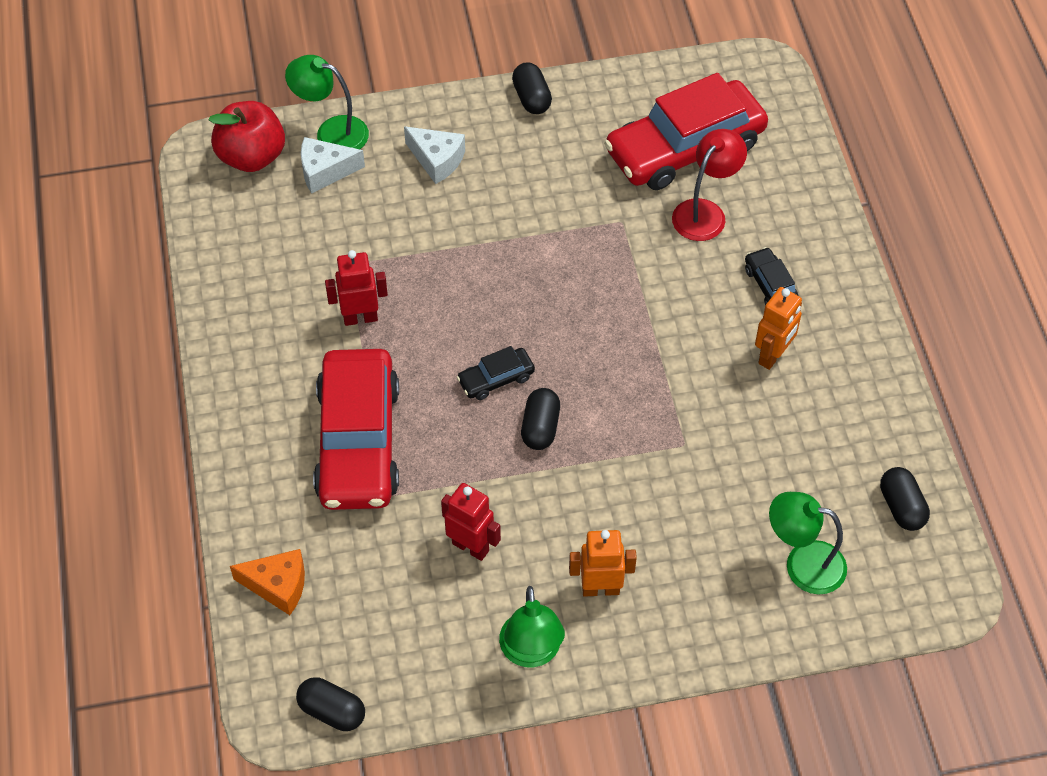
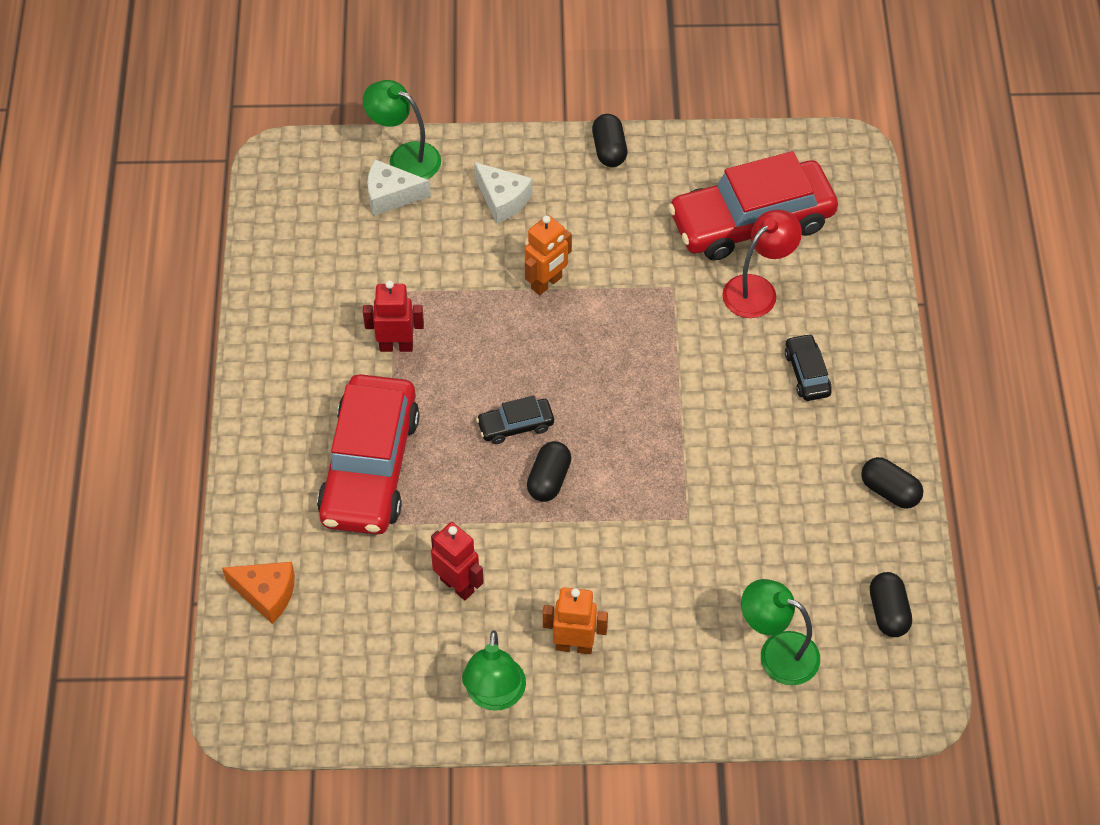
camera: 10 degrees right, 0 degrees up
red apple [209,101,285,172] -> none
black capsule [296,677,365,731] -> black capsule moved to [861,457,923,509]
orange robot [755,287,802,370] -> orange robot moved to [525,215,572,295]

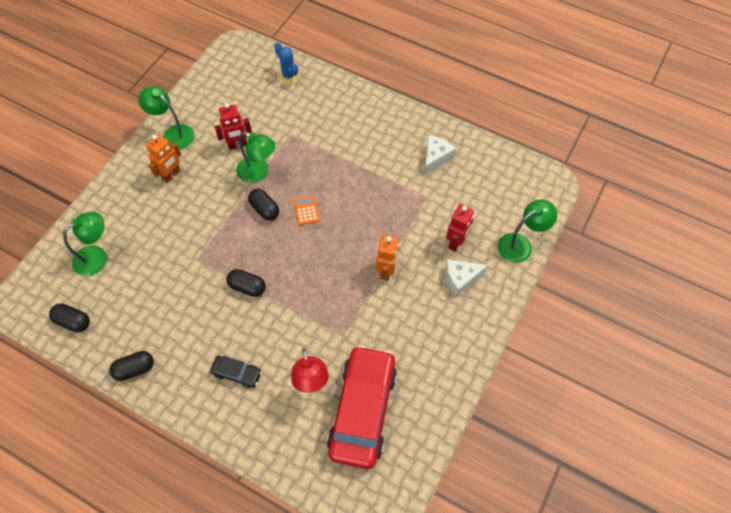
camera: 120 degrees right, 5 degrees up
orange cheese [222,562,295,624] -> blue cactus [274,42,301,85]
red car [317,374,420,535] -> none
red robot [363,280,424,352] -> red robot moved to [446,204,474,251]
white cheese [367,159,431,216] -> white cheese moved to [424,135,456,175]
black car [476,396,554,444] -> orange calculator [293,196,320,225]
orange robot [525,215,572,295] -> orange robot turned 150 degrees counterclockwise [376,235,399,281]
black capsule [592,114,627,167] -> black capsule moved to [227,269,266,297]
none -> green lamp [236,132,275,183]

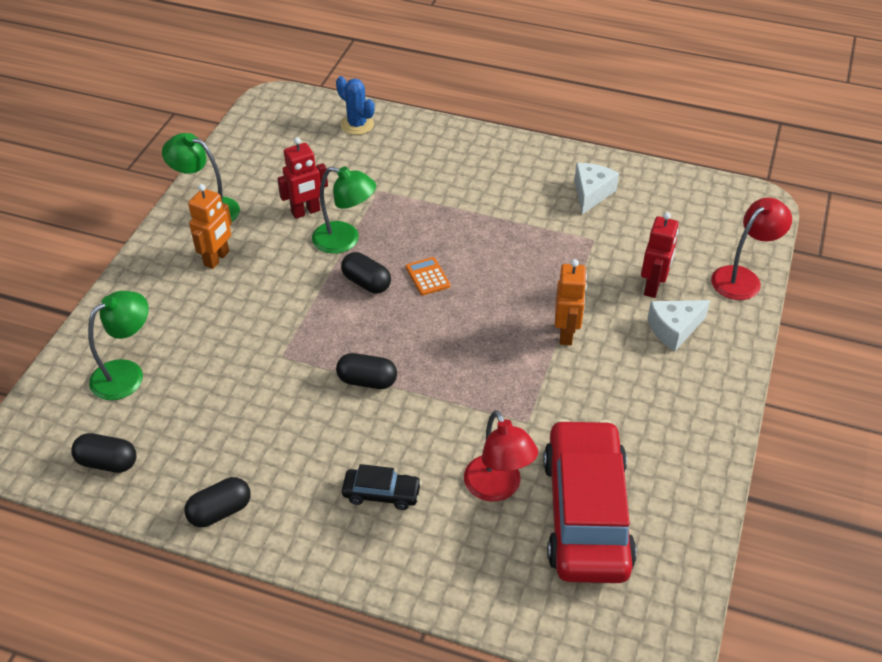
camera: 10 degrees left, 15 degrees down
green lamp [498,199,557,263] -> red lamp [711,198,792,300]

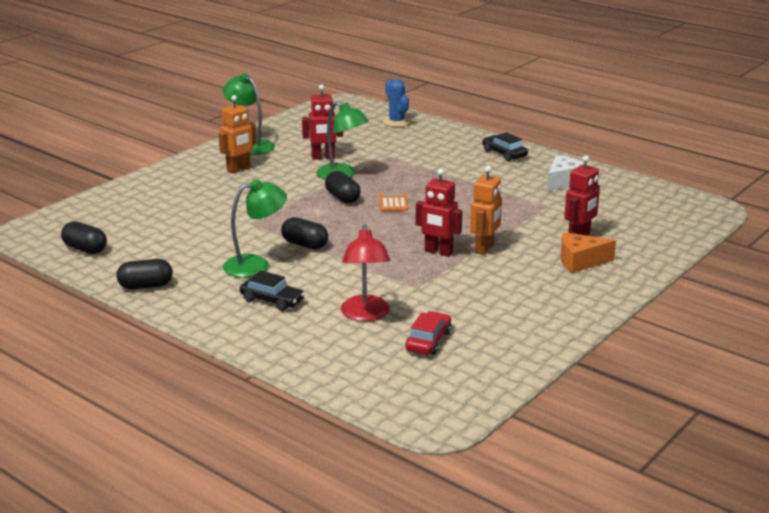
camera: 20 degrees right, 20 degrees down
green lamp [88,291,149,400] -> green lamp moved to [223,179,287,278]
red car [543,419,637,583] -> red car [405,311,451,355], size x0.43
white cheese [647,300,710,351] -> orange cheese [560,232,616,273]
red lamp [711,198,792,300] -> none
none -> red robot [415,169,462,257]
none -> black car [482,132,528,161]

